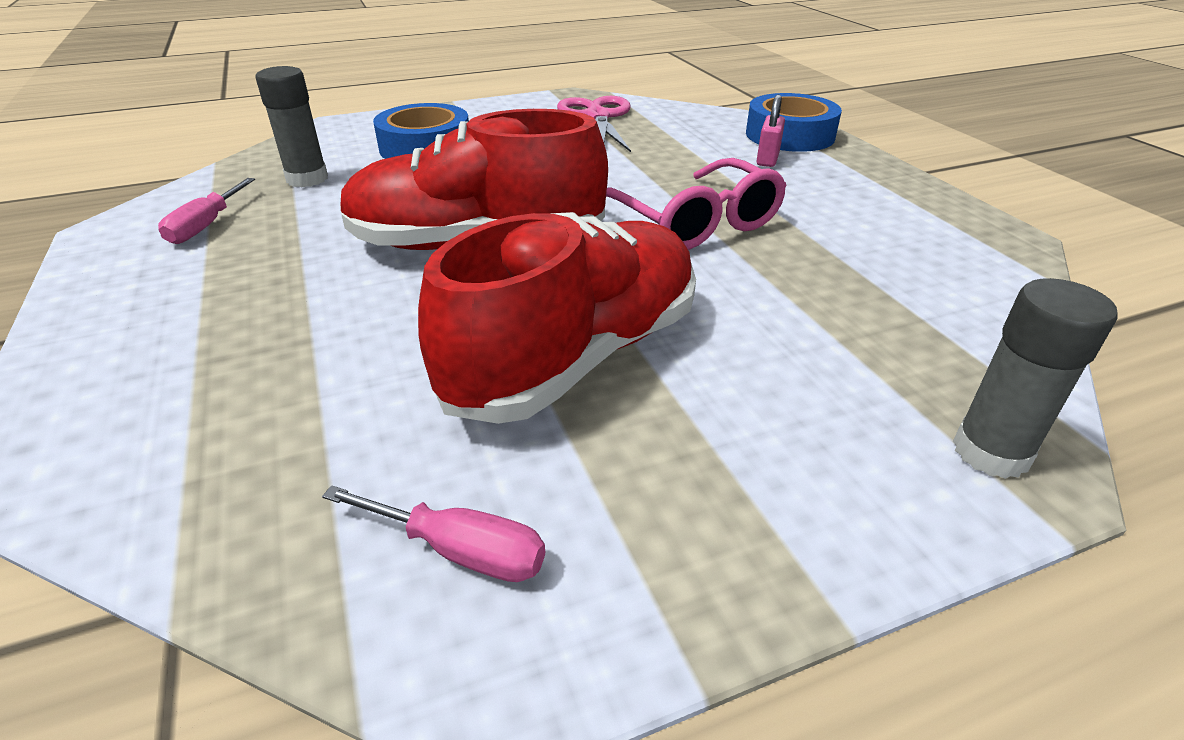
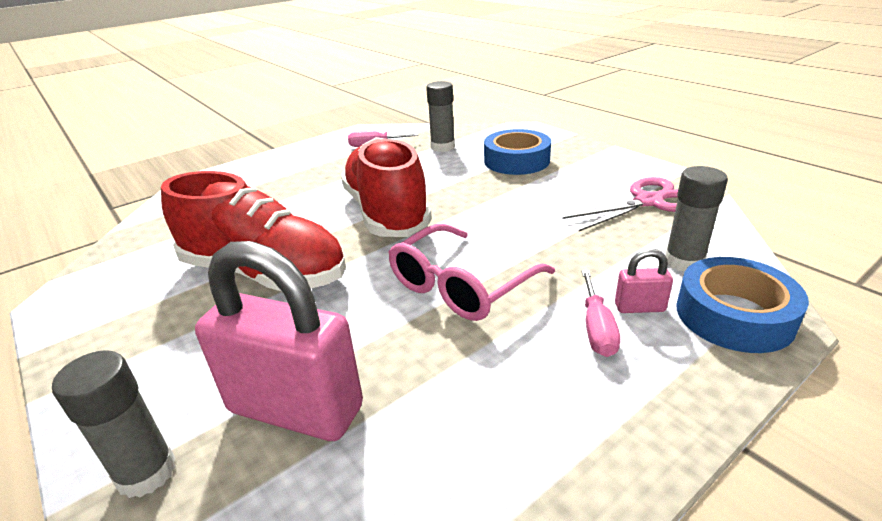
camera: 75 degrees right, 5 degrees down
pink screwdriver [322,485,545,582] -> pink screwdriver moved to [581,270,620,357]
none -> pink padlock [195,241,363,441]
none -> grey glue stick [665,166,728,272]

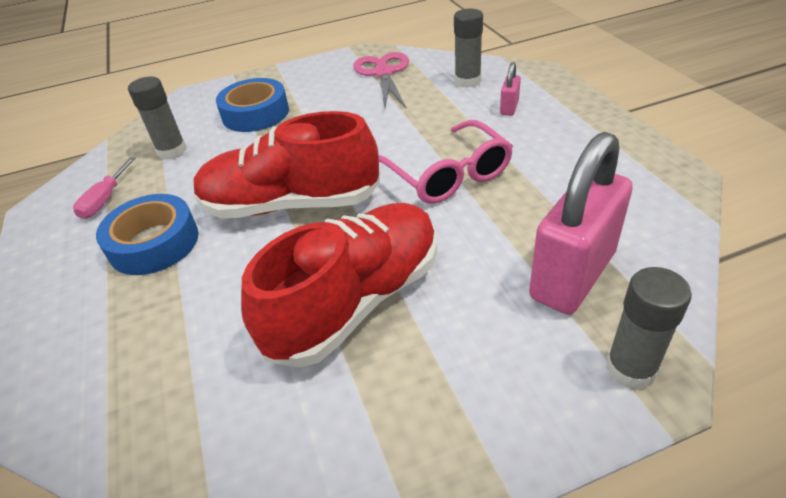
camera: 70 degrees left, 10 degrees up
pink screwdriver [581,270,620,357] -> none
blue tape [676,257,809,353] -> blue tape moved to [96,194,198,275]

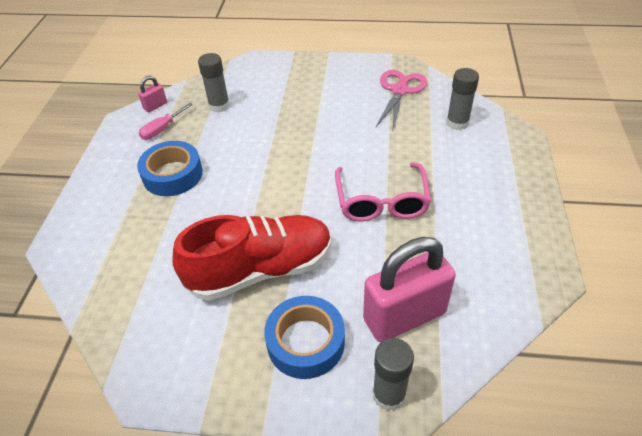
camera: 25 degrees right, 5 degrees up
red shoe [193,111,380,219] -> none
blue tape [216,78,289,132] -> blue tape moved to [264,296,345,379]
pink padlock [500,62,521,116] -> pink padlock moved to [138,76,167,112]

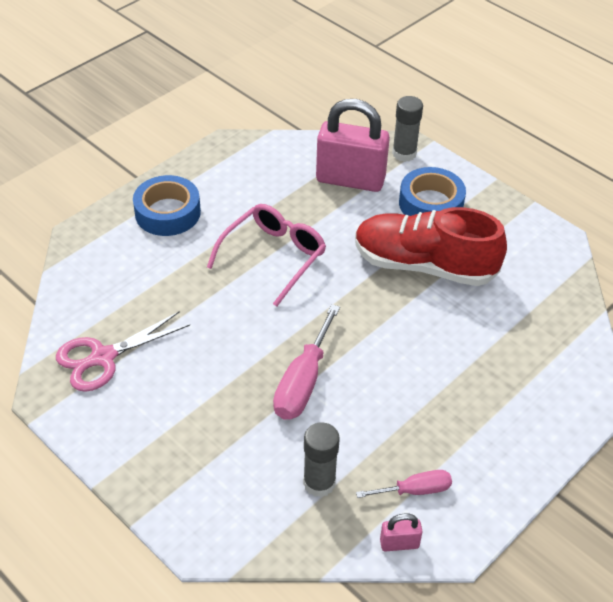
camera: 145 degrees left, 0 degrees up
blue tape [137,141,203,196] -> blue tape moved to [133,175,201,236]
grey glue stick [446,68,479,130] -> none
none -> pink screwdriver [273,304,340,420]

